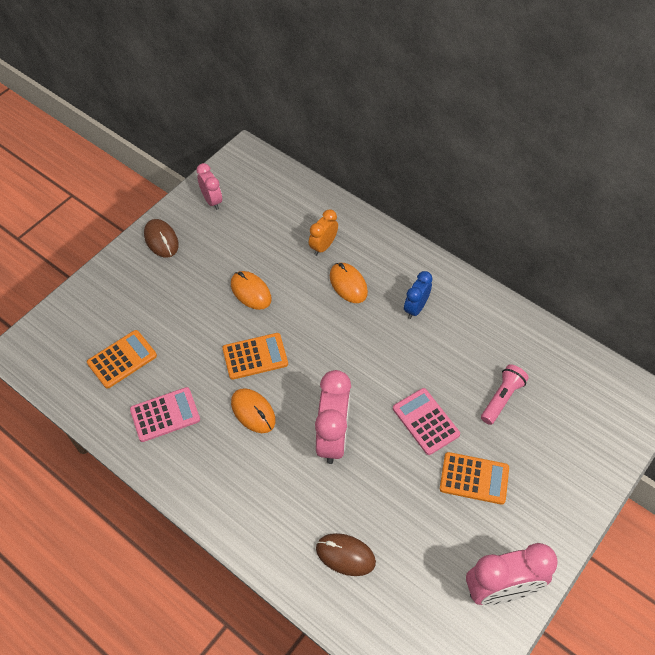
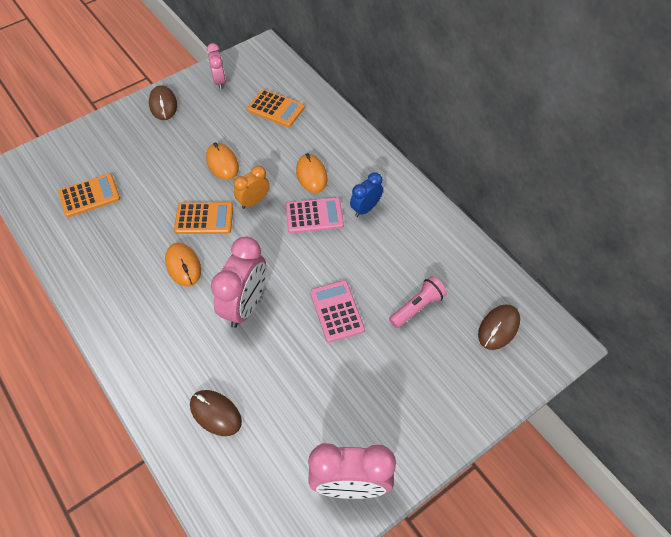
camera: 15 degrees right, 0 degrees up
pink calculator [130,387,200,442] -> pink calculator moved to [285,197,344,233]
orange clock [309,209,338,256] -> orange clock moved to [234,166,269,209]
orange calculator [440,452,509,505] -> orange calculator moved to [247,89,305,127]
none -> brown mouse [478,304,520,350]

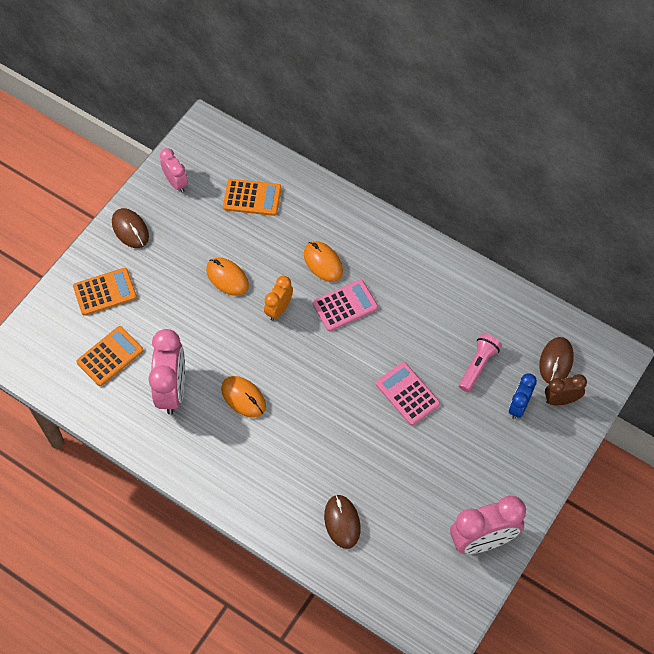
camera: 20 degrees left, 5 degrees up
orange calculator [174,202,233,234] -> orange calculator moved to [73,268,137,316]
brown mouse [190,390,242,436] -> brown mouse turned 60 degrees clockwise [324,495,360,549]
pink clock [211,236,266,328] -> pink clock moved to [149,329,185,414]
blue clock [350,172,383,217] -> blue clock moved to [509,373,537,419]
none -> brown clock [545,374,587,405]

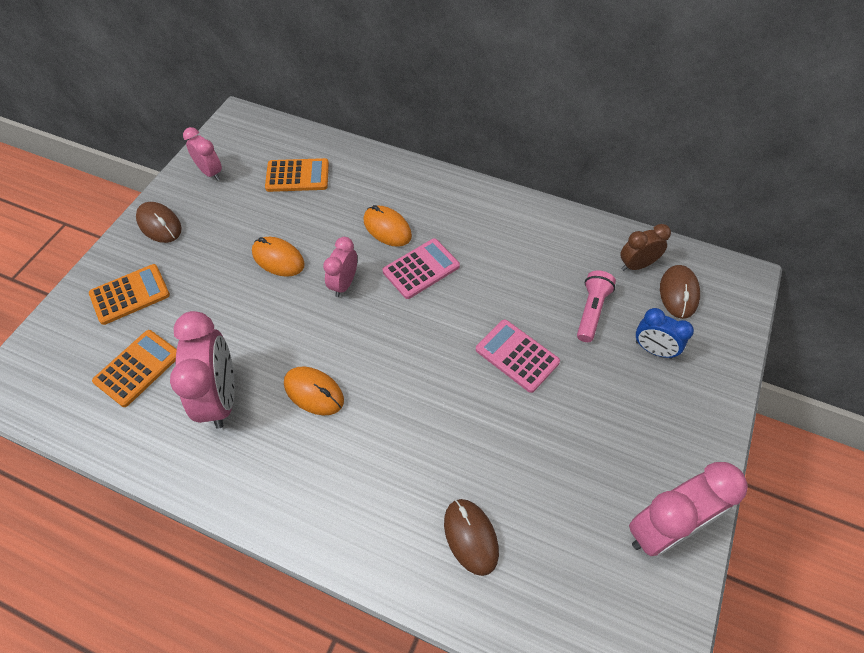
camera: 10 degrees left, 5 degrees down
orange clock [264,276,293,321] -> pink clock [323,237,357,297]
blue clock [509,373,537,419] -> blue clock turned 75 degrees counterclockwise [636,308,694,359]
brown clock [545,374,587,405] -> brown clock moved to [620,224,671,271]

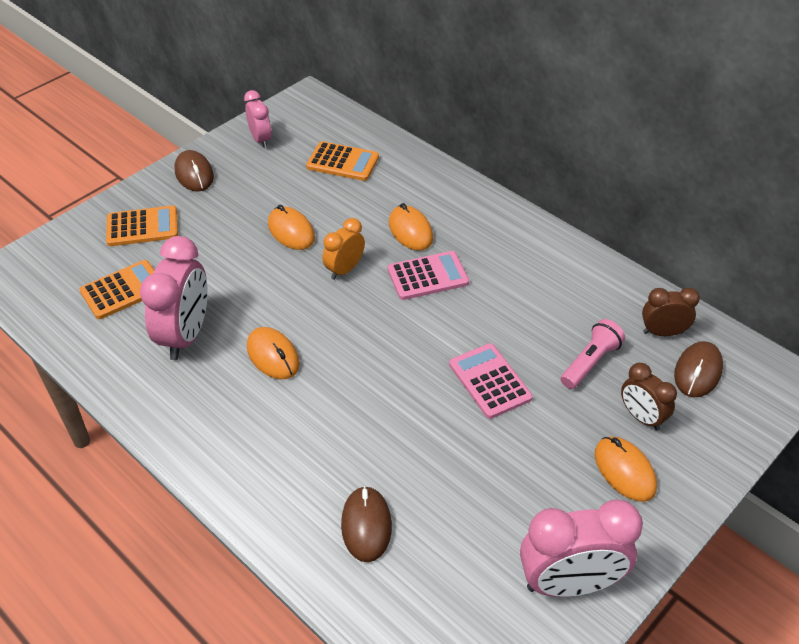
camera: 20 degrees right, 10 degrees down
pink clock [323,237,357,297] -> orange clock [323,218,365,280]
blue clock [636,308,694,359] -> brown clock [621,363,677,431]
none -> orange mouse [595,437,657,502]

